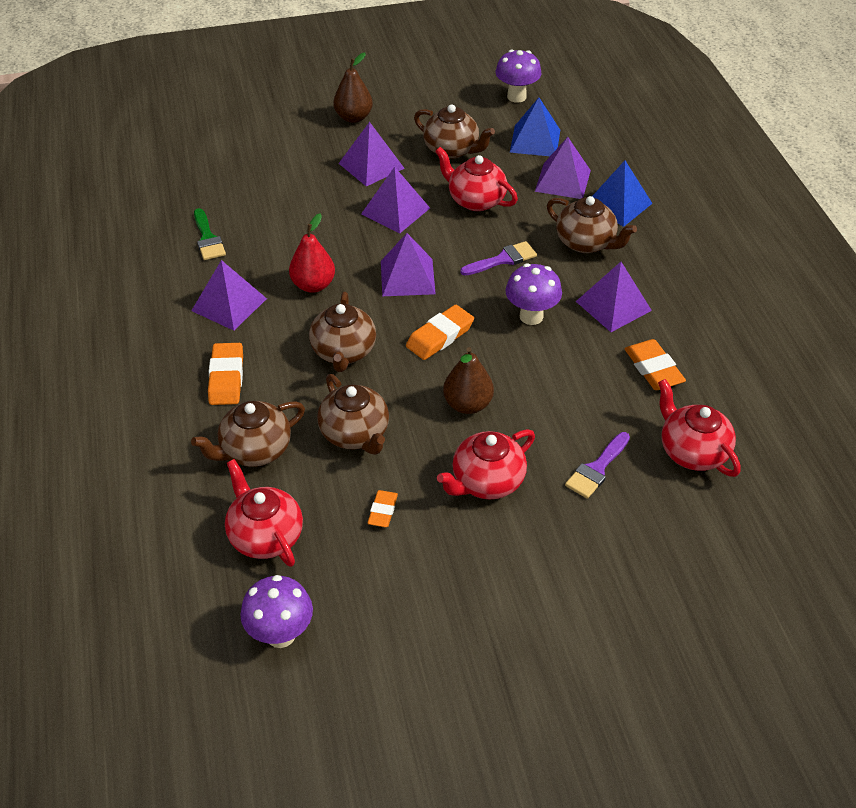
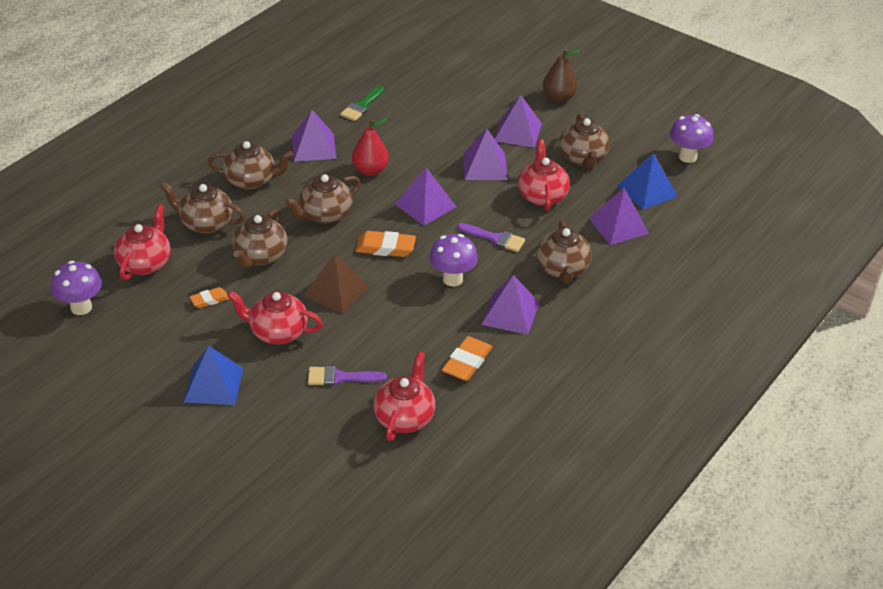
camera: 50 degrees right, 5 degrees down
orange eraser [208,343,243,405] -> brown teapot [208,141,293,190]
brown pear [443,347,494,414] -> brown pyramid [304,253,369,314]
blue pyramid [592,161,653,227] -> blue pyramid moved to [184,346,243,405]

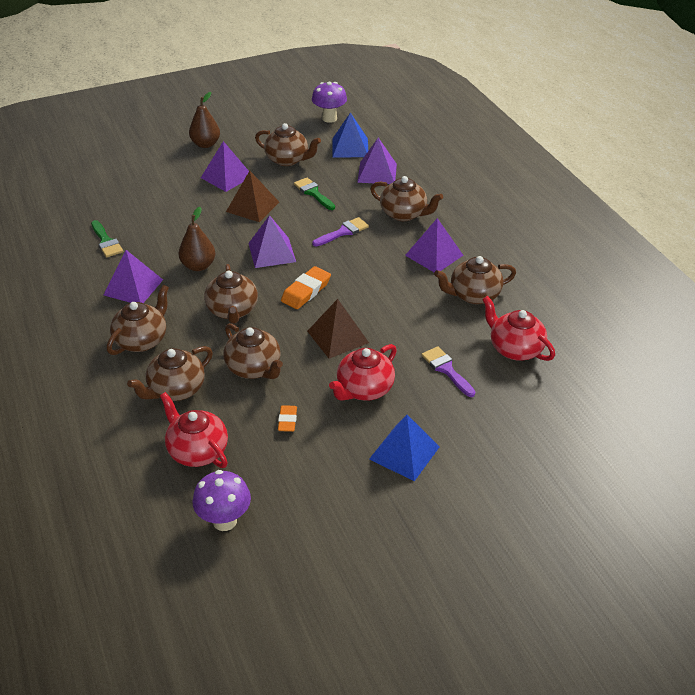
camera: 60 degrees left, 0 degrees up
purple brush [308,366,387,386] -> purple brush turned 120 degrees clockwise [421,346,475,397]
red pear [352,118,389,176] -> brown pear [178,207,215,271]
purple mushroom [429,234,478,286] -> none
orange eraser [442,336,492,381] -> brown teapot [434,256,516,304]
purple pyramid [463,129,508,180] -> brown pyramid [226,171,279,222]
red teapot [518,140,570,211] -> green brush [294,178,335,210]

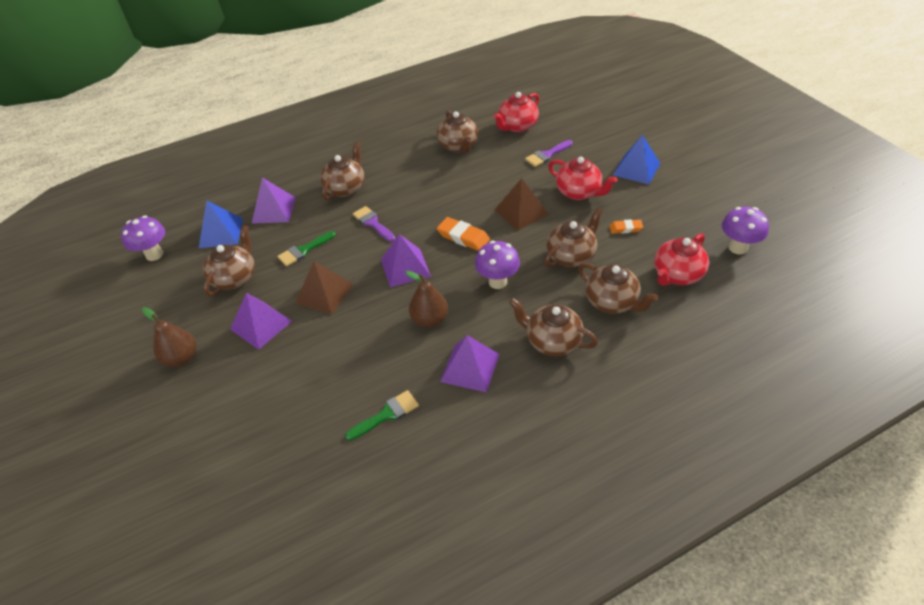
camera: 90 degrees left, 5 degrees up
brown teapot [204,264,258,324] -> purple mushroom [475,241,520,289]
purple pyramid [405,218,464,273] -> none

